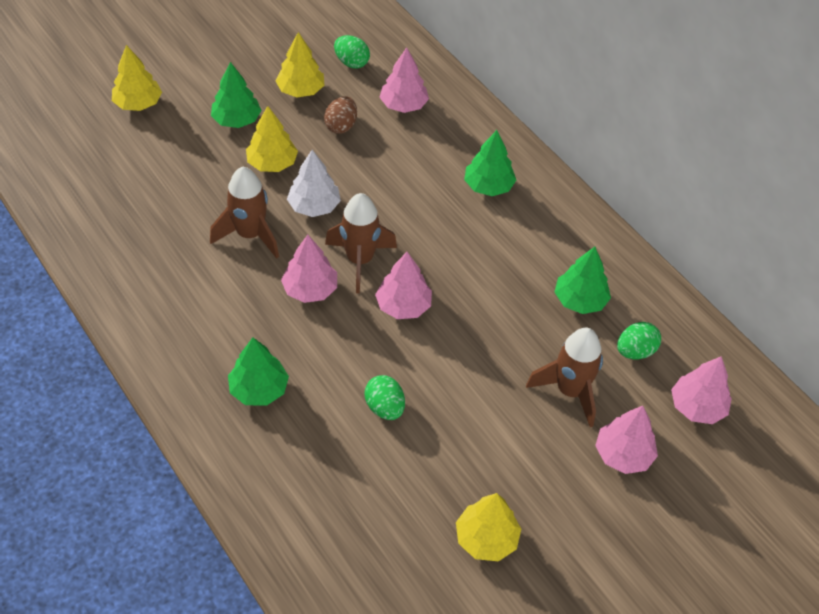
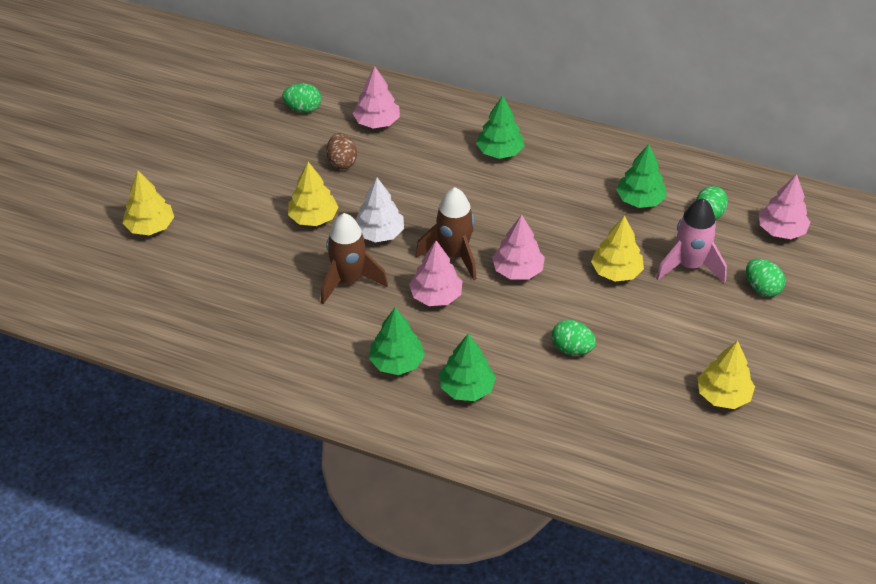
camera: 30 degrees left, 5 degrees down
green tree [211,62,262,128] -> green tree moved to [369,307,425,375]
yellow tree [275,32,324,97] -> yellow tree moved to [591,216,644,282]
brown rocket [526,328,603,427] -> pink rocket [656,198,727,283]
pink tree [595,406,658,474] -> green egg [746,259,785,297]

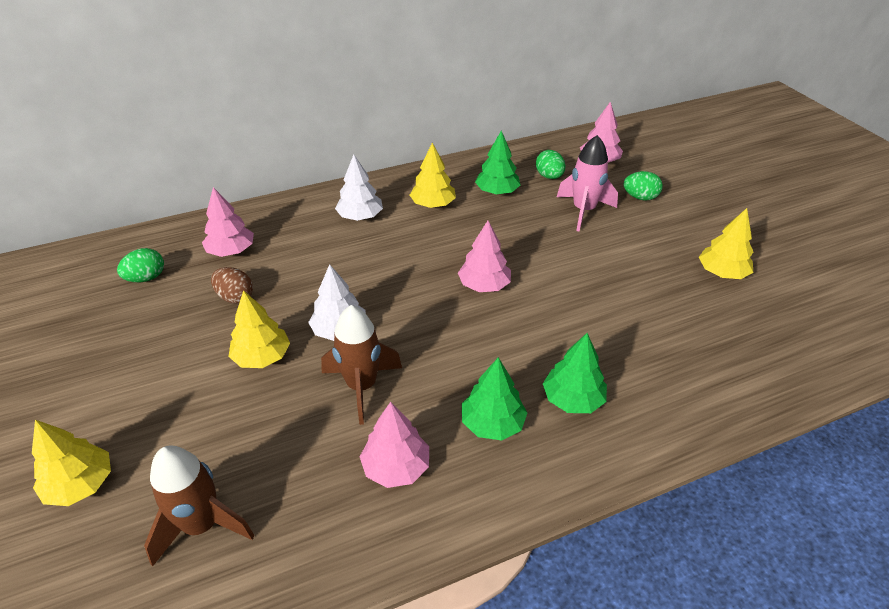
camera: 45 degrees left, 5 degrees down
pink tree [409,240,462,306] -> pink tree moved to [360,402,429,488]
brown rocket [415,187,476,280] -> brown rocket moved to [144,446,255,567]
green tree [476,95,525,159] -> white tree [335,155,383,221]
green egg [552,320,596,355] -> none
yellow tree [591,216,644,282] -> yellow tree moved to [410,143,456,208]

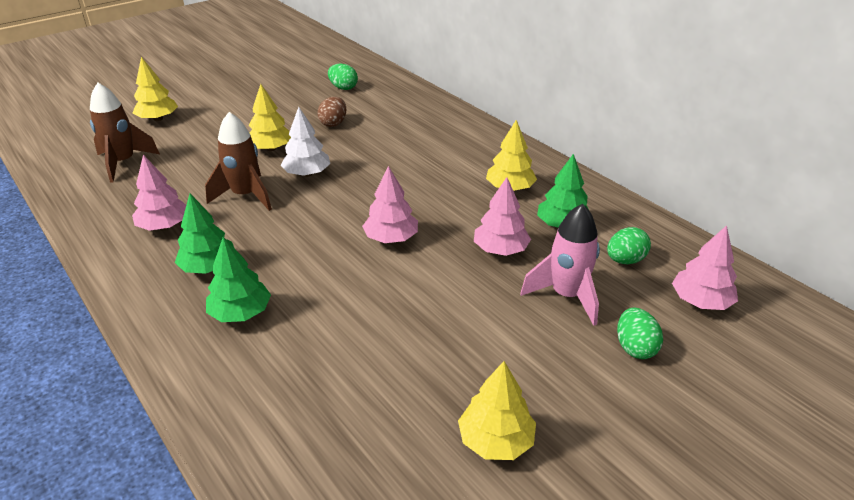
camera: 75 degrees right, 5 degrees down
pink tree [202,187,254,257] -> pink tree moved to [474,177,531,256]
white tree [335,155,383,221] -> none

